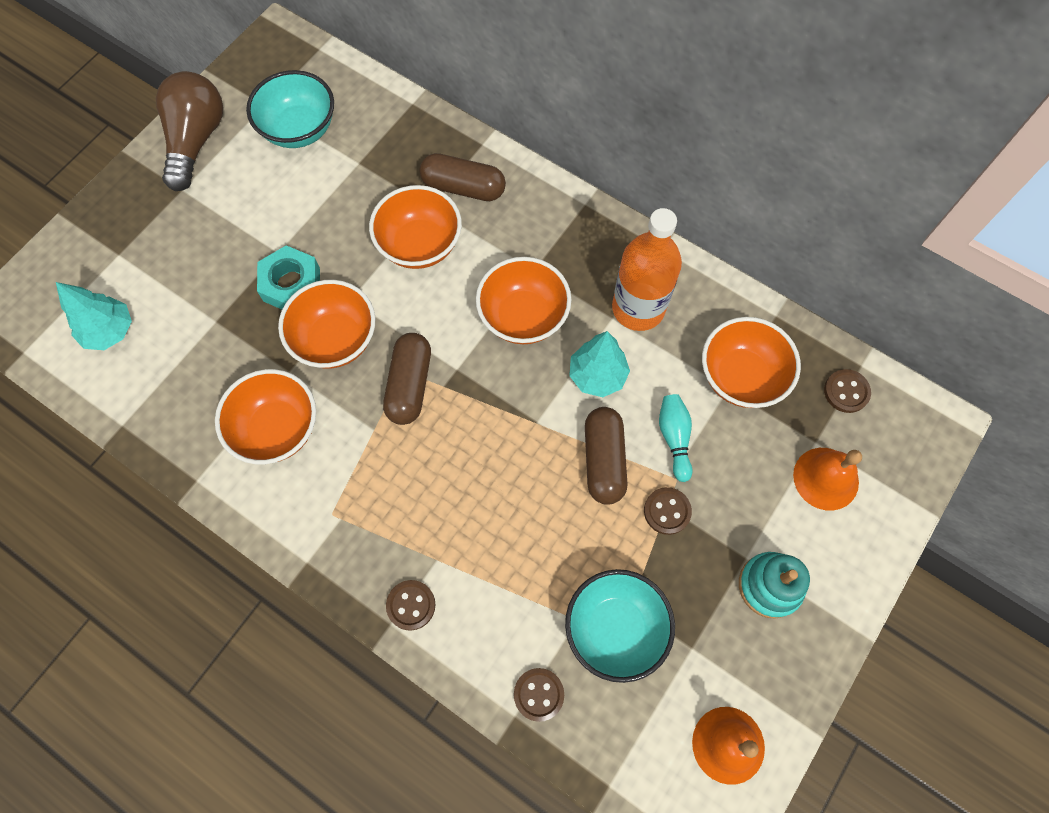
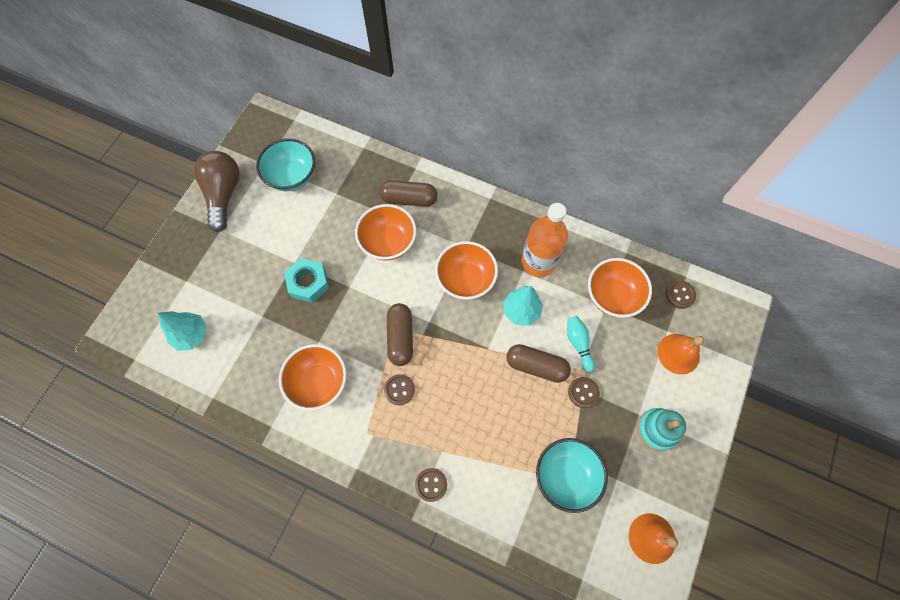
camera: 10 degrees left, 0 degrees up
orange bowl [278,280,375,369] -> none
brown button [514,668,564,722] -> brown button moved to [384,374,415,405]
brown capsule [585,407,627,505] -> brown capsule turned 60 degrees counterclockwise [506,344,571,383]

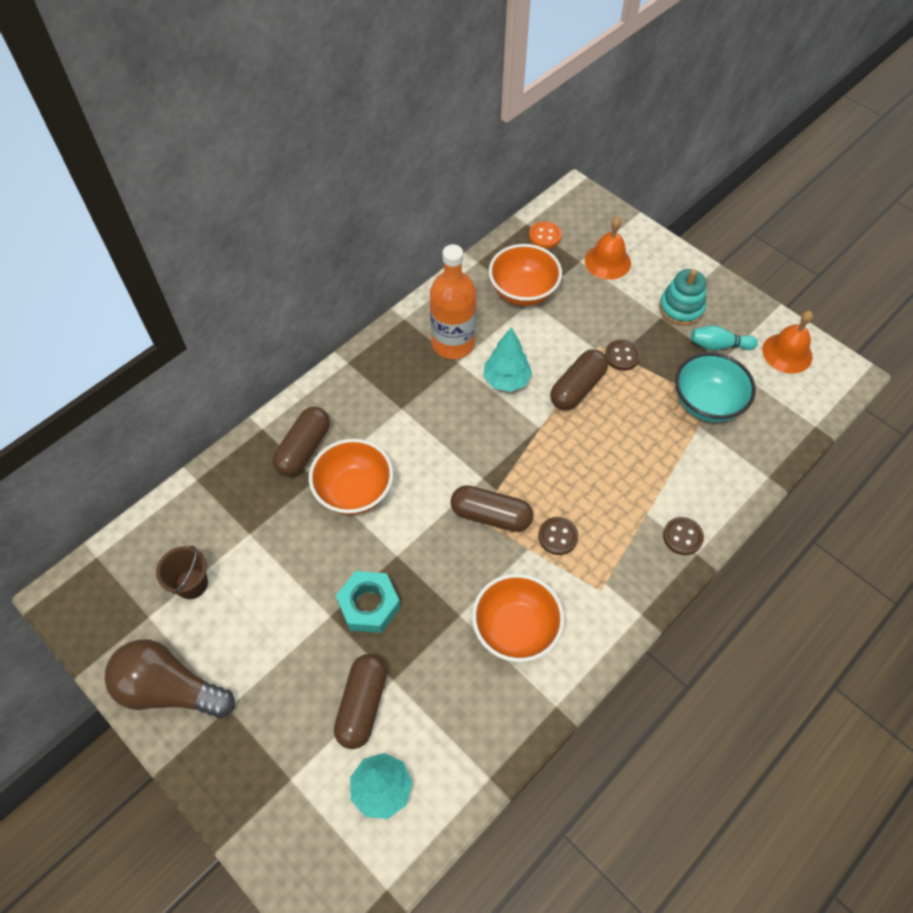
camera: 70 degrees left, 10 degrees down
turquoise bowl [256,138,315,191] -> brown bucket [156,546,208,599]
orange bowl [435,241,498,300] -> none
turquoise bowling pin [567,316,595,372] -> turquoise bowling pin moved to [691,325,758,350]
brown button [666,281,696,309] -> orange button [529,221,562,248]
none -> brown capsule [334,654,387,749]

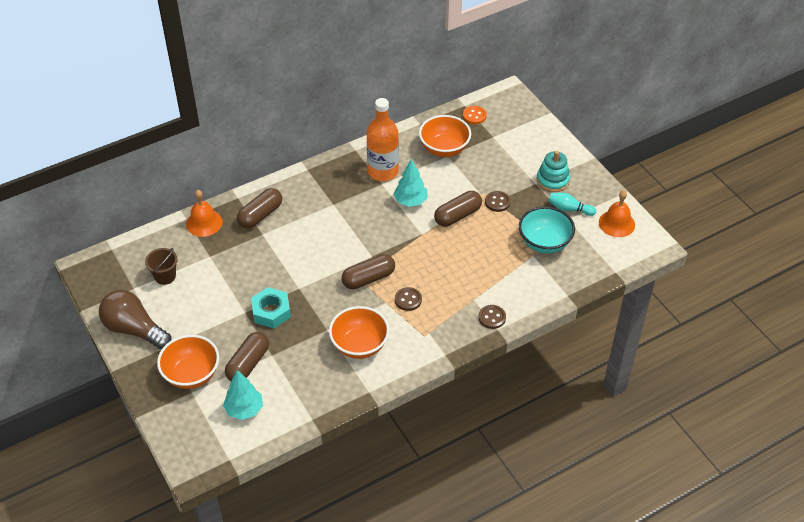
camera: 15 degrees right, 10 degrees down
orange bowl [309,439,393,515] -> orange bowl moved to [157,335,219,389]
brown capsule [450,485,533,532] -> brown capsule turned 60 degrees counterclockwise [342,254,395,289]
orange bell [585,216,631,280] -> orange bell moved to [186,190,222,237]

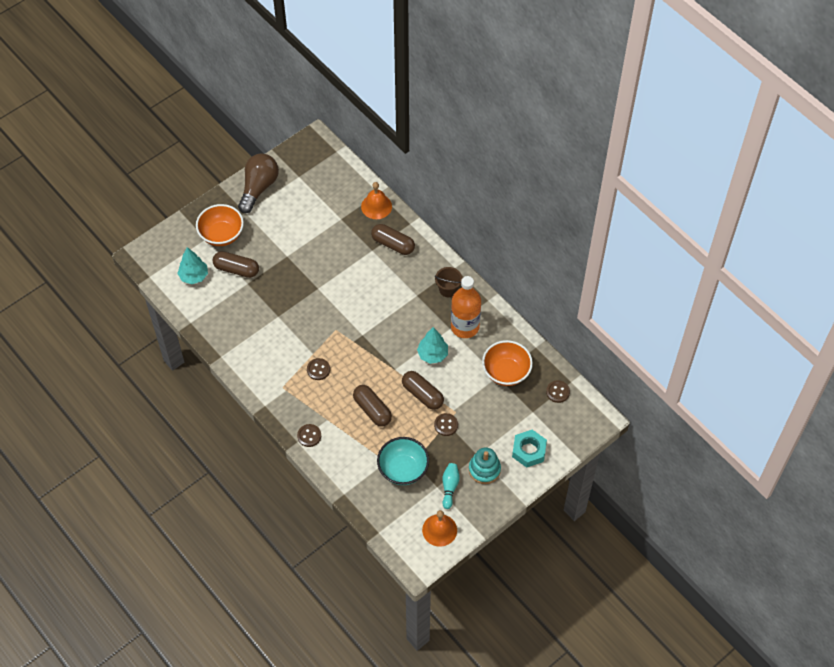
camera: 80 degrees right, 10 degrees up
brown bucket [145,248,178,285] -> brown bucket moved to [435,267,462,297]
turquoise nut [251,287,291,328] -> turquoise nut moved to [512,430,547,468]
orange bowl [329,306,389,359] -> none
brown capsule [342,254,395,289] -> brown capsule moved to [353,385,392,426]
orange button [463,106,487,124] -> brown button [546,380,570,403]

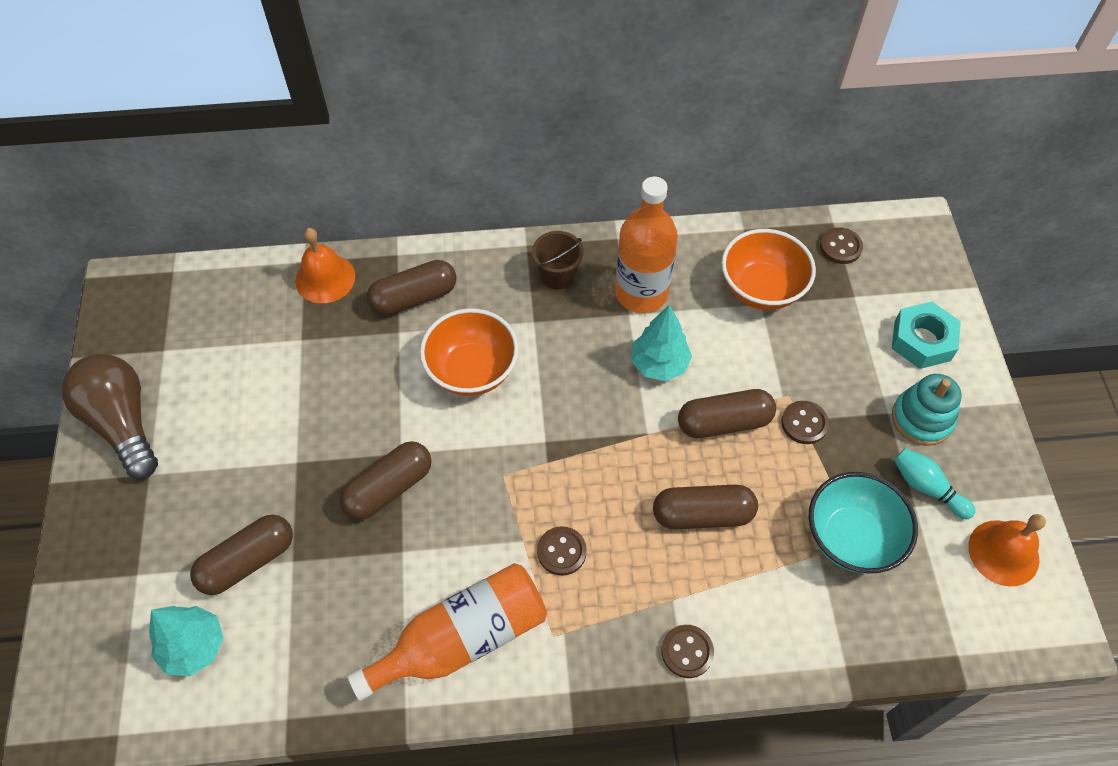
camera: 55 degrees left, 0 degrees up
orange bowl [196,204,244,246] -> orange bowl moved to [420,308,519,396]
none -> brown capsule [339,441,431,520]
none -> orange bottle [348,563,547,701]

